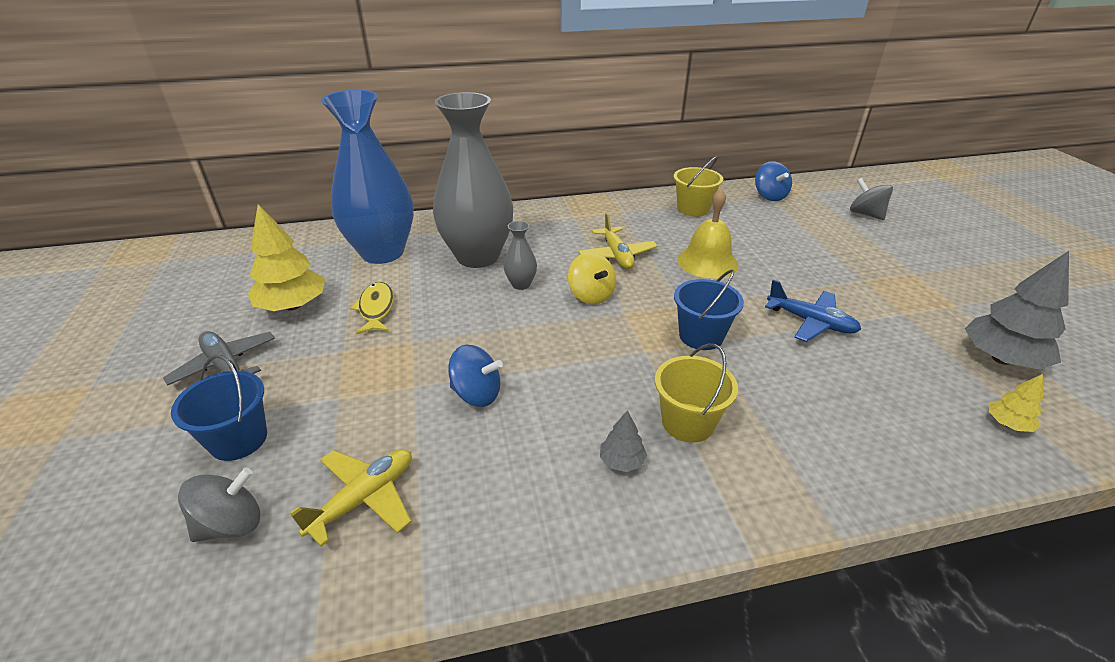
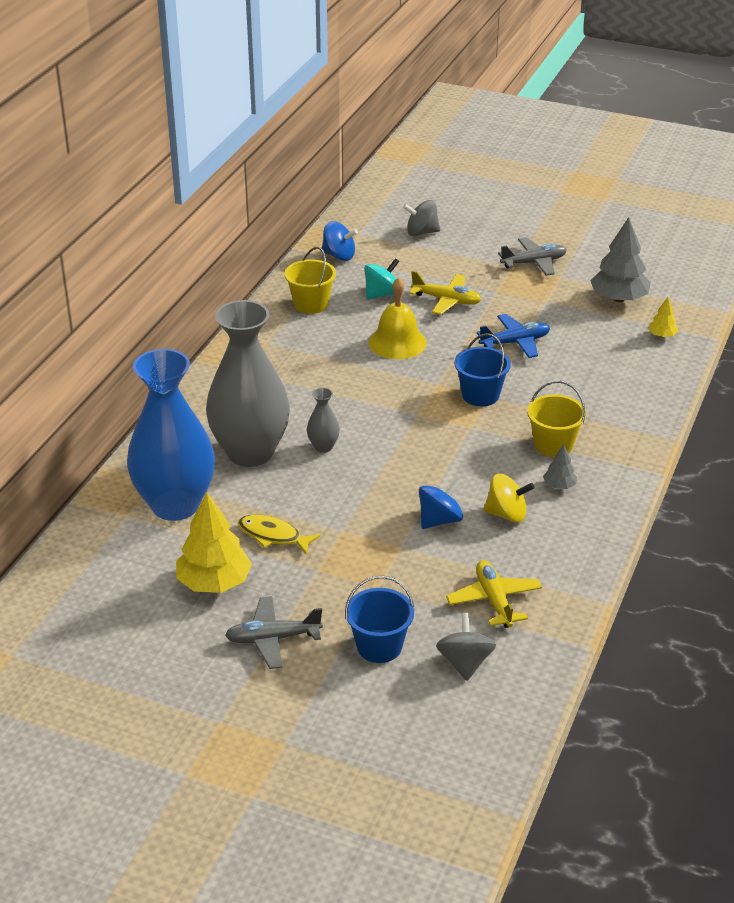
camera: 55 degrees left, 0 degrees up
yellow spinning top [568,252,616,305] -> yellow spinning top moved to [483,474,535,522]
yellow plane [578,213,658,269] -> yellow plane moved to [409,271,482,315]
none -> turquoise spinning top [364,258,399,300]
none -> grey plane [498,237,567,276]

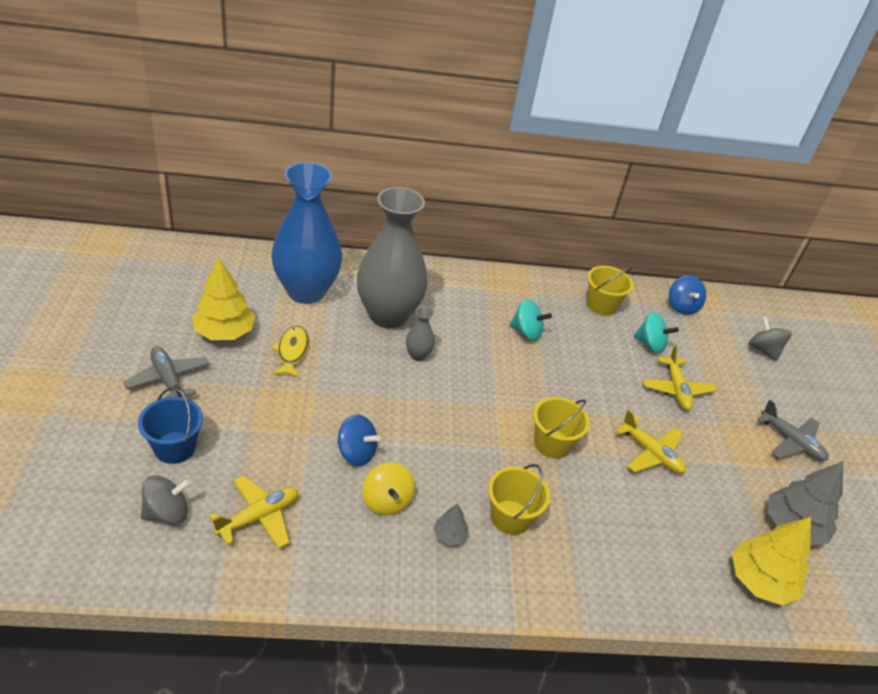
camera: 60 degrees right, 5 degrees up
yellow bell [368,277,427,359] -> none
blue bucket [454,333,511,406] -> yellow bucket [533,397,590,459]
blue plane [476,314,550,358] -> yellow plane [616,410,686,474]
yellow tree [648,297,679,338] -> yellow tree [732,517,811,606], size x2.07
none -> turquoise spinning top [510,299,552,341]

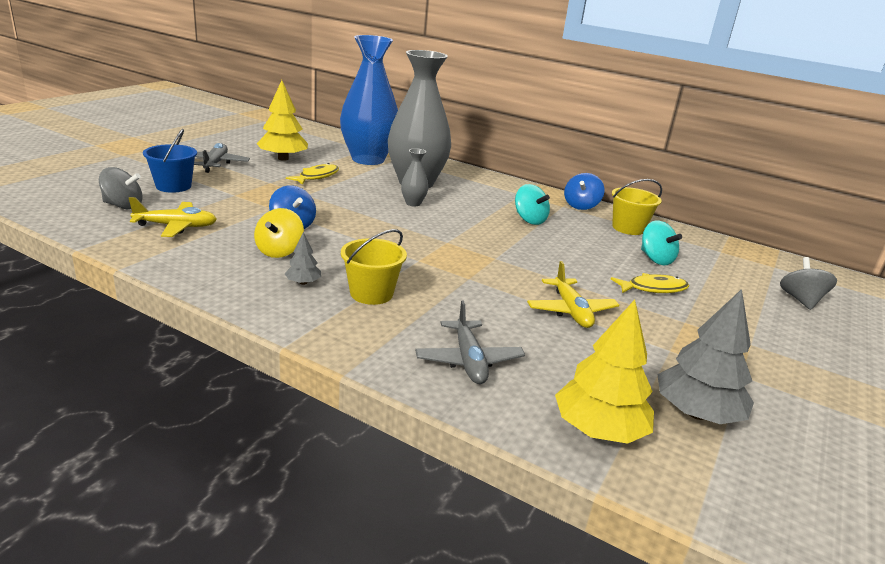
camera: 35 degrees right, 15 degrees down
yellow bucket [533,397,590,459] -> none
yellow plane [643,345,717,410] -> yellow fish [611,273,689,293]
blue spinning top [669,275,706,315] -> blue spinning top moved to [564,173,604,210]
grey plane [757,400,829,461] -> grey plane moved to [415,301,525,384]

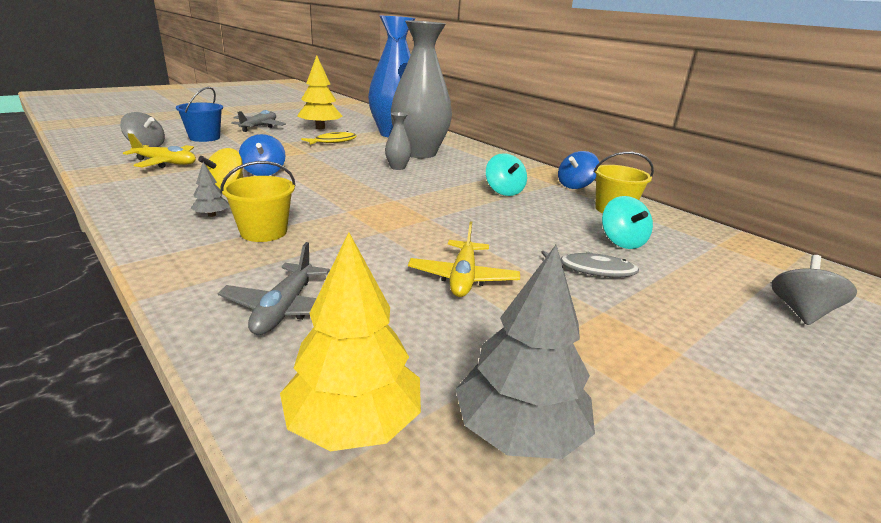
camera: 20 degrees right, 0 degrees up
yellow fish [611,273,689,293] -> grey fish [541,251,639,277]

